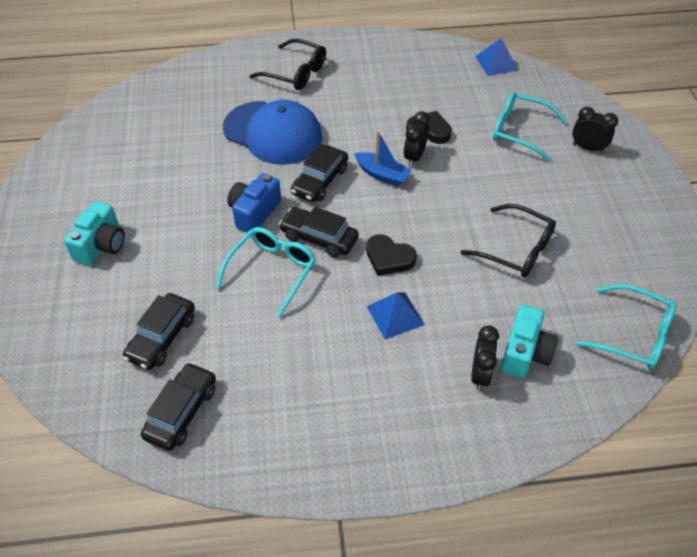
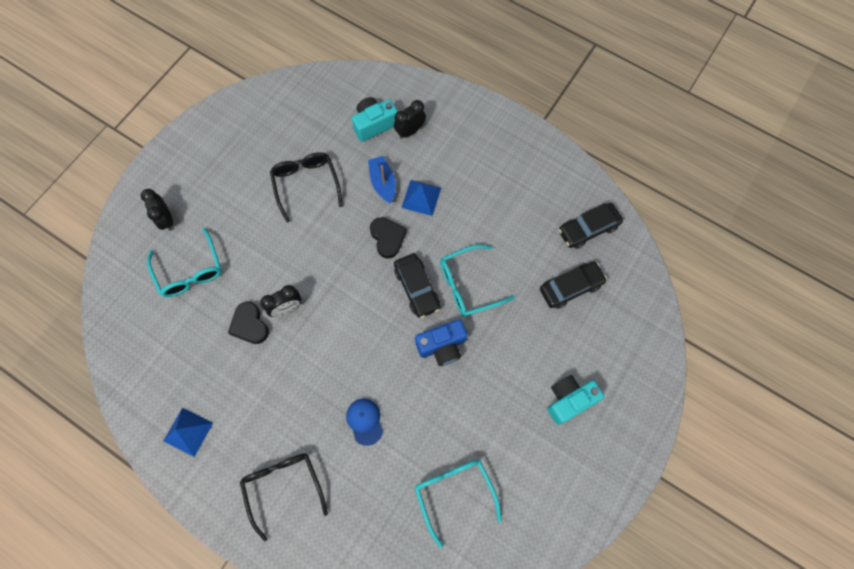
camera: 140 degrees left, 20 degrees up
blue cap [223,100,322,165] -> blue cap [346,399,383,446], size x0.44
black car [291,144,348,202] -> none
blue boat [354,131,412,187] -> blue boat moved to [368,156,396,204]
blue pyramid [475,38,518,76] -> blue pyramid moved to [163,408,213,457]
turquoise glasses [575,284,677,370] -> turquoise glasses moved to [415,459,502,548]

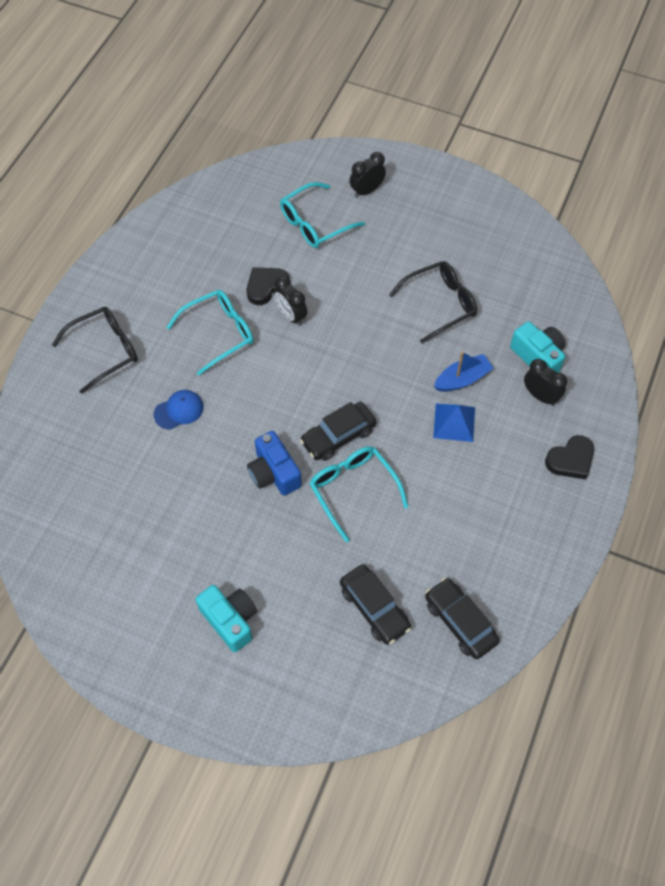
camera: 80 degrees right, 10 degrees down
blue pyramid [163,408,213,457] -> none
black heart [370,217,407,259] -> black heart moved to [545,435,594,479]
turquoise glasses [415,459,502,548] -> turquoise glasses moved to [166,290,253,375]

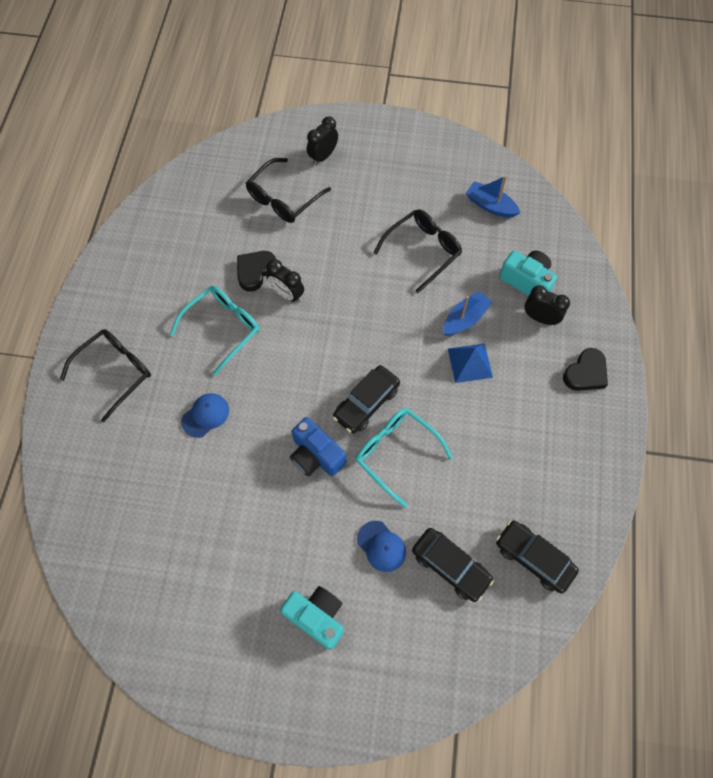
camera: 15 degrees left, 5 degrees up
turquoise glasses [280,182,365,248] -> black glasses [246,158,331,223]
none -> blue cap [357,521,406,572]
none -> blue boat [466,176,520,218]

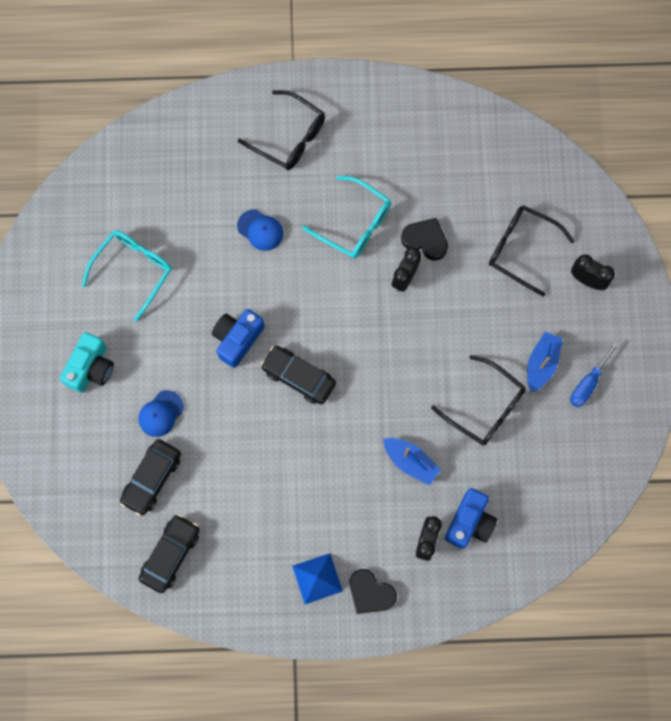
camera: 80 degrees right, 10 degrees up
turquoise glasses [355,408,453,508] -> turquoise glasses moved to [82,230,172,322]
blue pyramid [448,344,493,383] -> blue pyramid moved to [292,553,343,604]
blue boat [466,176,520,218] -> blue boat moved to [527,332,563,393]
turquoise camera [499,250,557,296] -> blue camera [445,488,497,549]
none -> blue screwdriver [570,341,619,407]

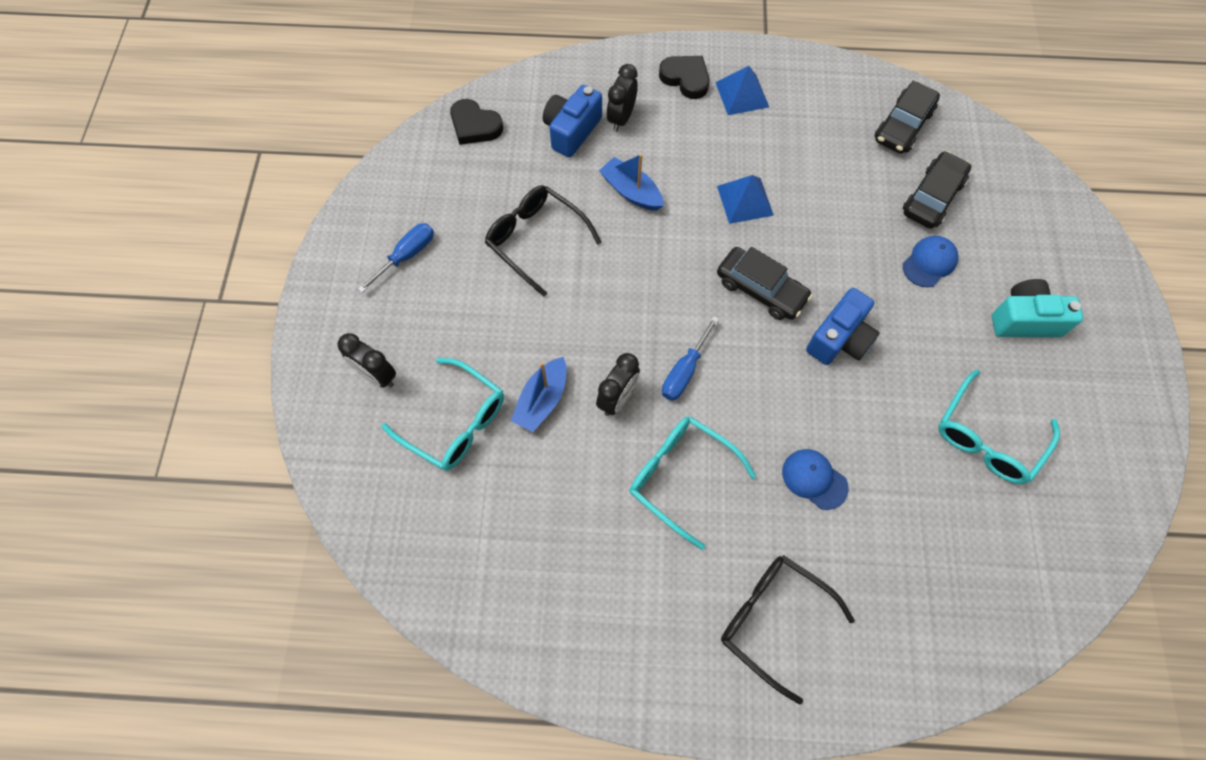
camera: 175 degrees left, 10 degrees down
turquoise camera [60,332,114,393] -> turquoise camera turned 60 degrees clockwise [992,279,1083,337]
black heart [401,218,448,261] -> black heart moved to [450,99,503,145]
black glasses [489,205,574,297] -> turquoise glasses [381,358,504,471]
blue boat [527,332,563,393] -> blue boat moved to [511,357,567,432]
none -> blue screwdriver [662,316,719,401]
none -> blue pyramid [717,175,774,224]

